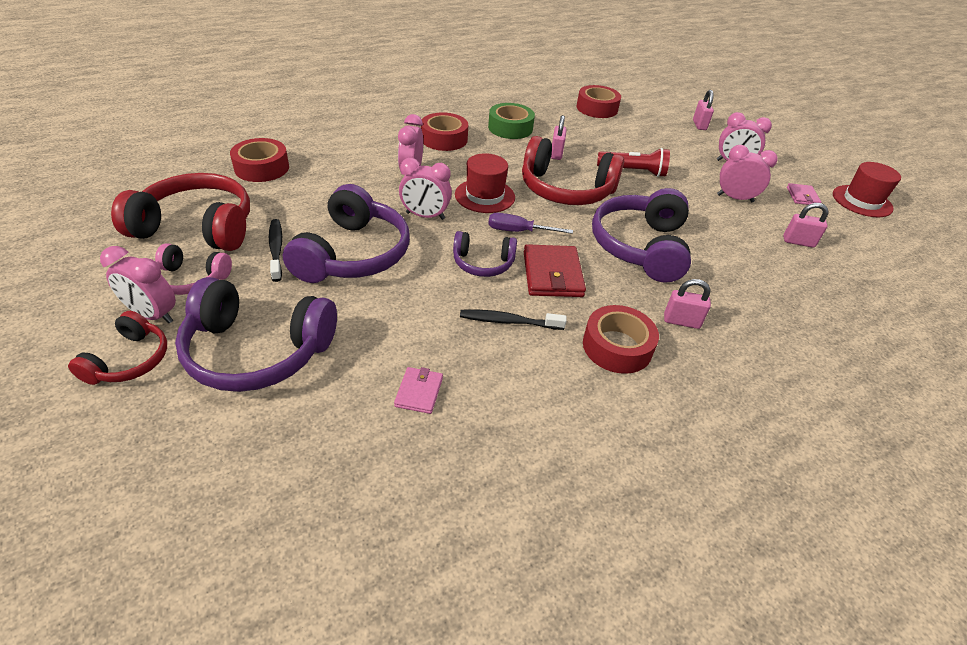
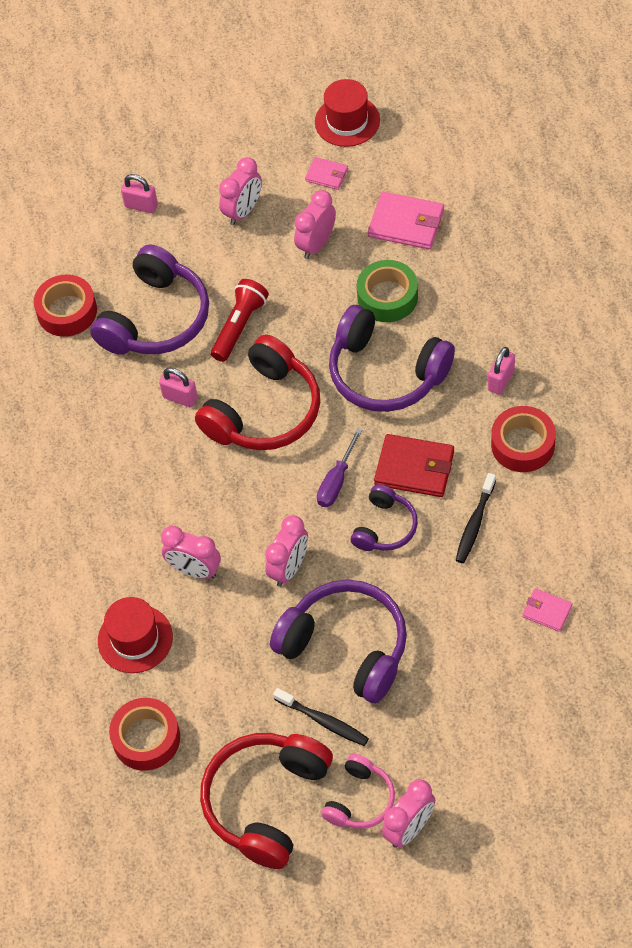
camera: 65 degrees left, 15 degrees up
red headphones [68,311,167,385] -> none
purple headphones [175,277,337,392] -> purple headphones moved to [90,244,209,355]
black toothbrush [269,219,282,282] -> black toothbrush turned 150 degrees counterclockwise [273,688,369,746]
red tape [421,112,468,151] -> none
red hat [455,153,515,213] -> red hat moved to [98,597,173,673]
green tape [488,103,535,139] -> green tape moved to [357,260,418,322]
pink padlock [783,203,829,248] -> pink wallet [368,192,444,249]

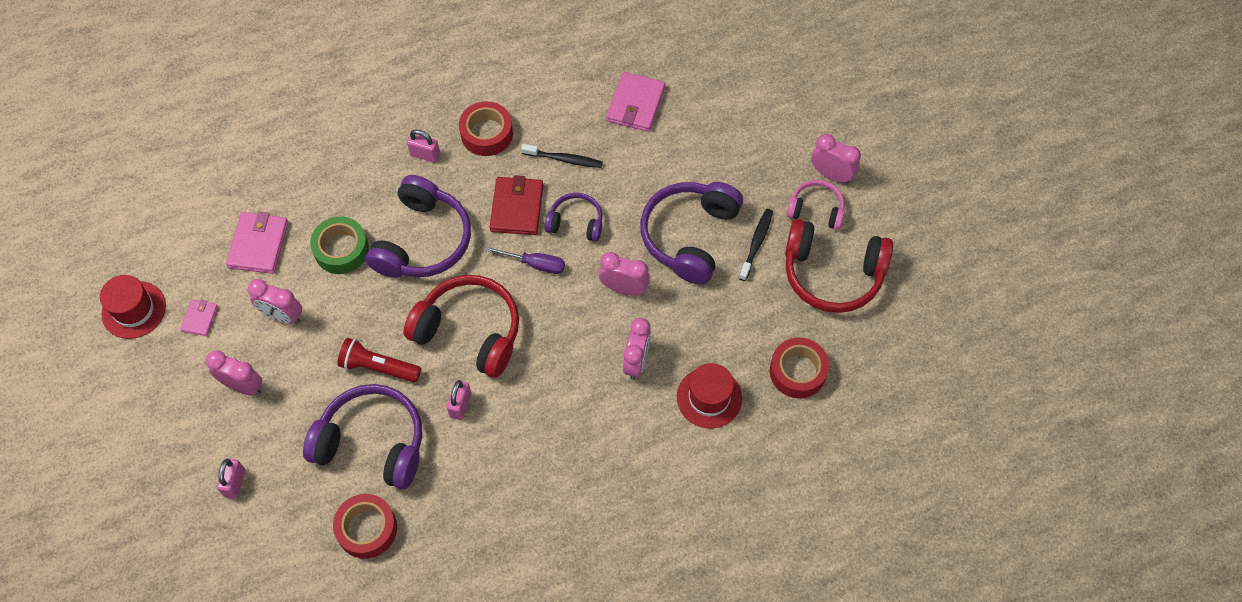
camera: 105 degrees left, 5 degrees up
pink wallet [522,588,573,632] -> pink wallet [606,72,665,132], size x1.79

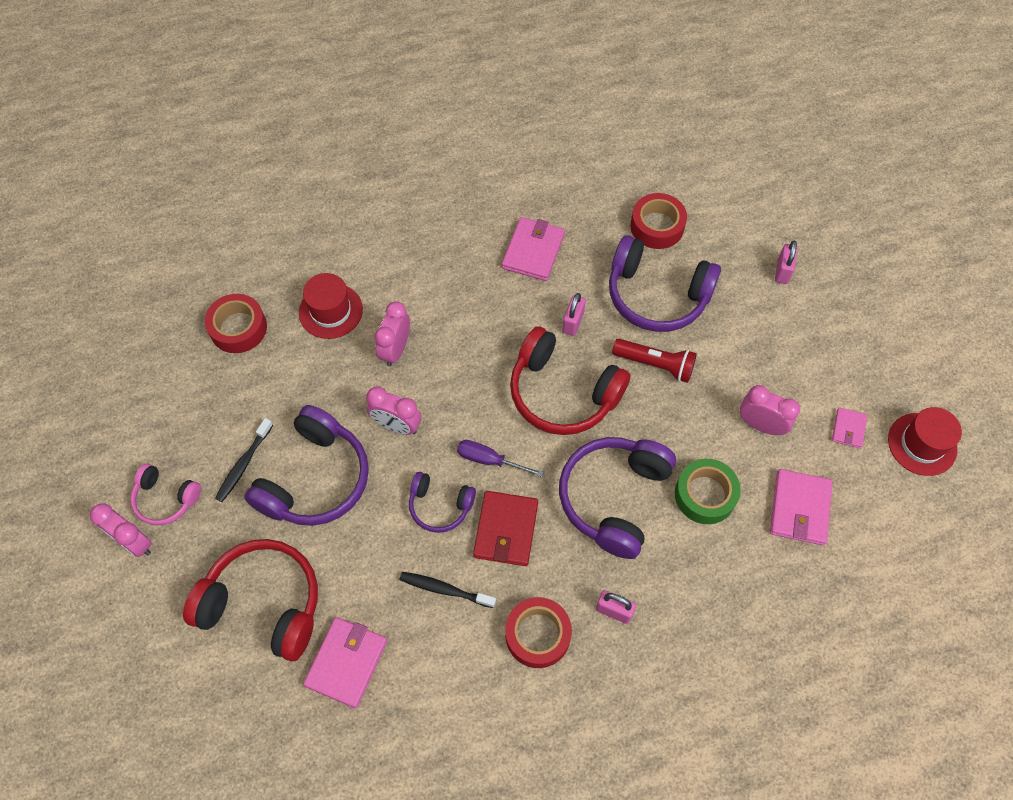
camera: 175 degrees left, 0 degrees up
pink clock [206,350,262,396] -> none
red headphones [785,219,893,313] -> red headphones moved to [183,539,318,661]
none -> pink wallet [502,217,565,281]

